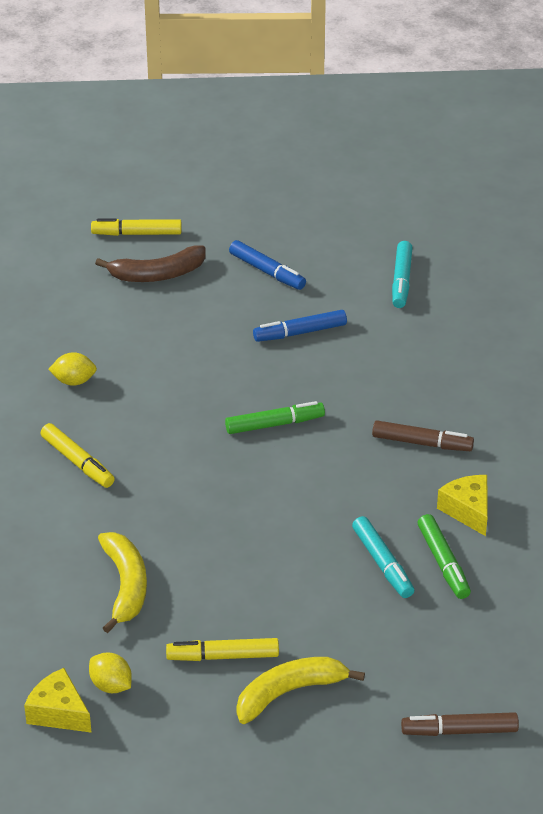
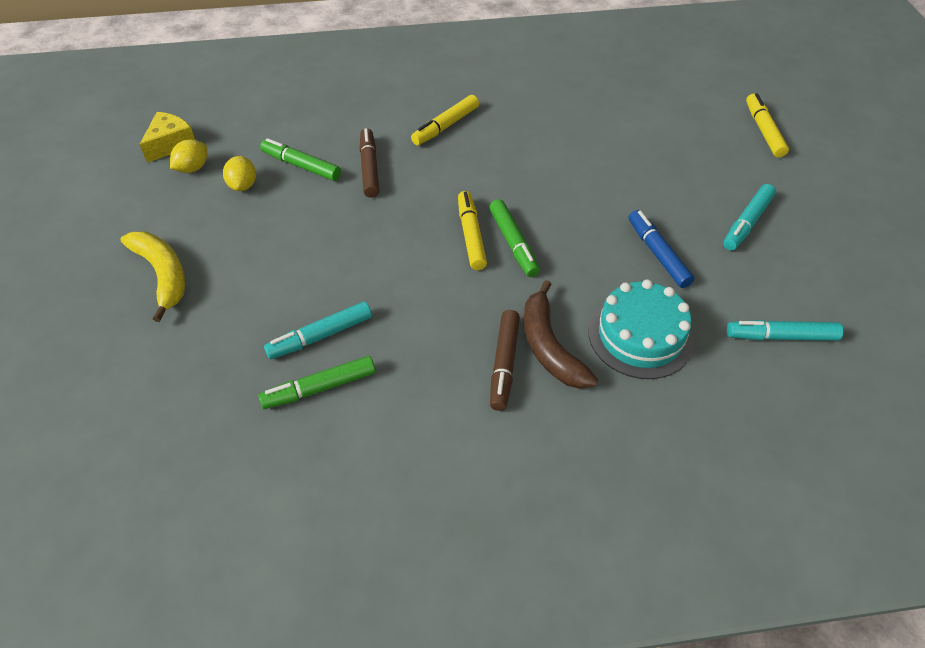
camera: 85 degrees right, 10 degrees up
yellow lemon [48,352,97,386] -> yellow lemon moved to [223,156,256,191]
brown banana [95,245,206,282] -> brown banana moved to [524,280,598,389]
yellow banana [98,532,147,633] -> green marker [260,138,341,181]
yellow marker [166,638,279,661] -> yellow marker moved to [458,191,487,270]
blue marker [229,240,306,290] -> turquoise marker [723,184,776,251]
brown marker [401,712,519,736] -> brown marker moved to [360,128,379,198]
yellow cheese [437,475,488,536] -> none
none -> turquoise cake [588,279,694,379]

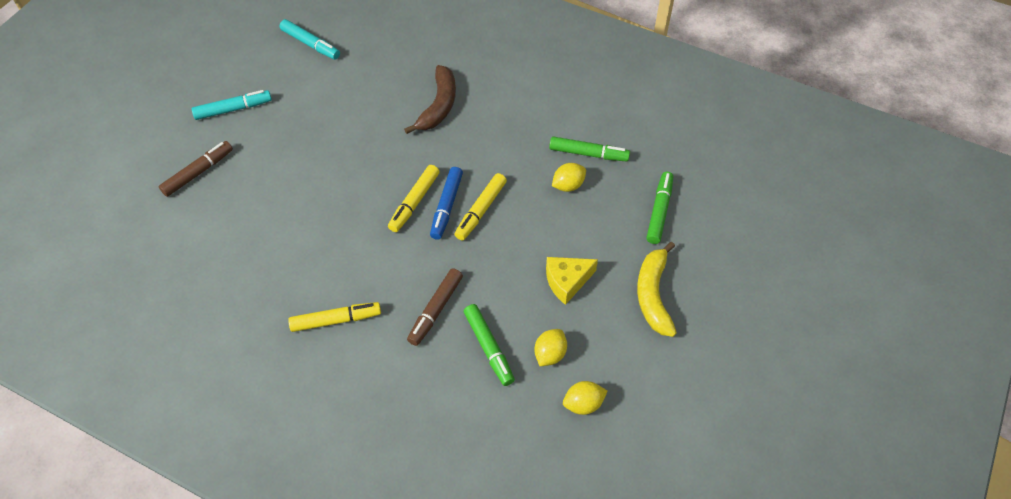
camera: 145 degrees left, 5 degrees up
yellow cheese [139,112,195,163] -> yellow cheese moved to [546,257,598,305]
turquoise marker [264,301,372,359] -> yellow lemon [552,163,586,192]
green marker [489,199,540,277] -> green marker moved to [646,172,673,244]
brown marker [490,310,520,411] -> brown marker moved to [159,141,233,197]
turquoise cake [588,279,694,379] -> none
blue marker [629,210,694,288] -> blue marker moved to [430,167,463,240]
yellow marker [746,93,789,158] -> yellow marker moved to [454,173,507,241]

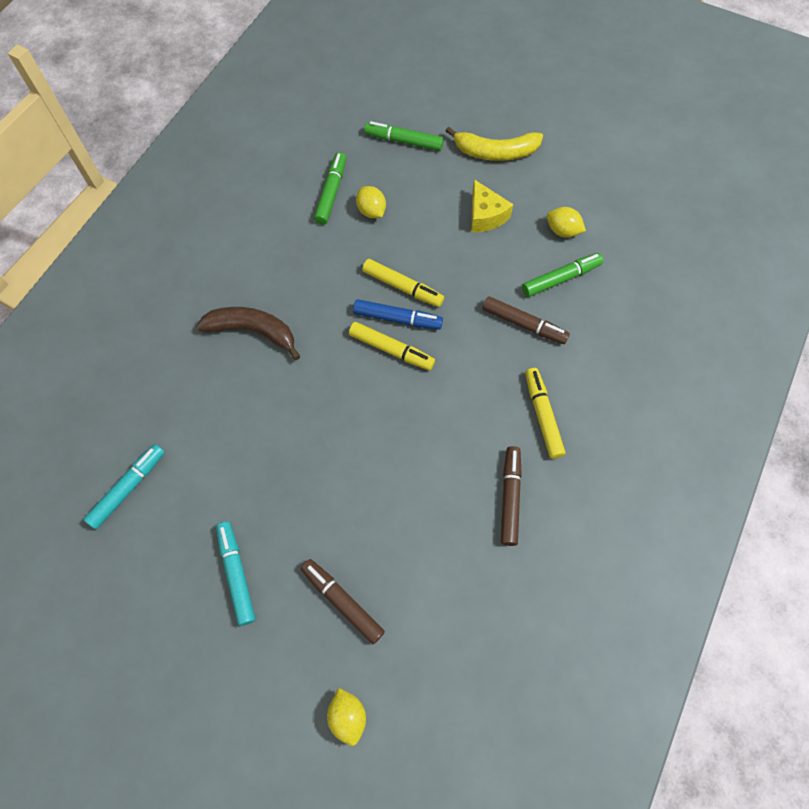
camera: 90 degrees left, 10 degrees up
yellow lemon [563,381,607,415] -> yellow lemon moved to [327,688,366,746]
none -> brown marker [501,446,522,546]

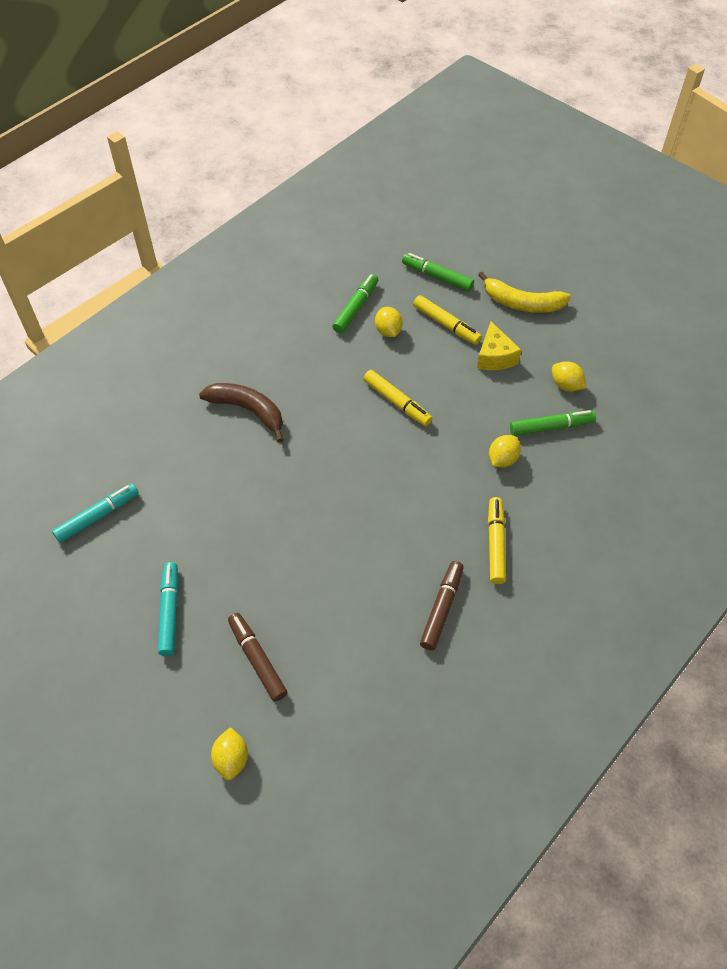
camera: 15 degrees right, 10 degrees down
yellow marker [349,322,435,370] -> yellow marker moved to [413,295,482,345]
blue marker [353,299,443,330] -> none
brown marker [482,296,570,344] -> yellow lemon [489,435,521,468]

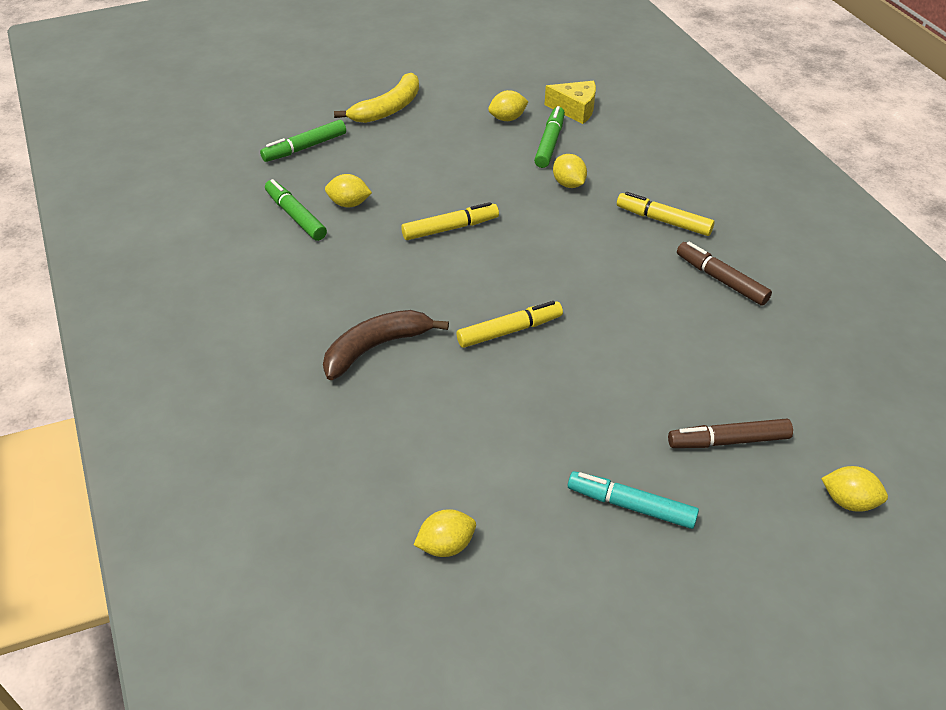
camera: 65 degrees left, 10 degrees down
turquoise marker [52,483,139,543] -> yellow lemon [414,509,476,557]
yellow marker [413,295,482,345] -> yellow marker moved to [457,301,563,348]
yellow cheese [477,321,521,370] -> yellow cheese moved to [545,81,596,124]

